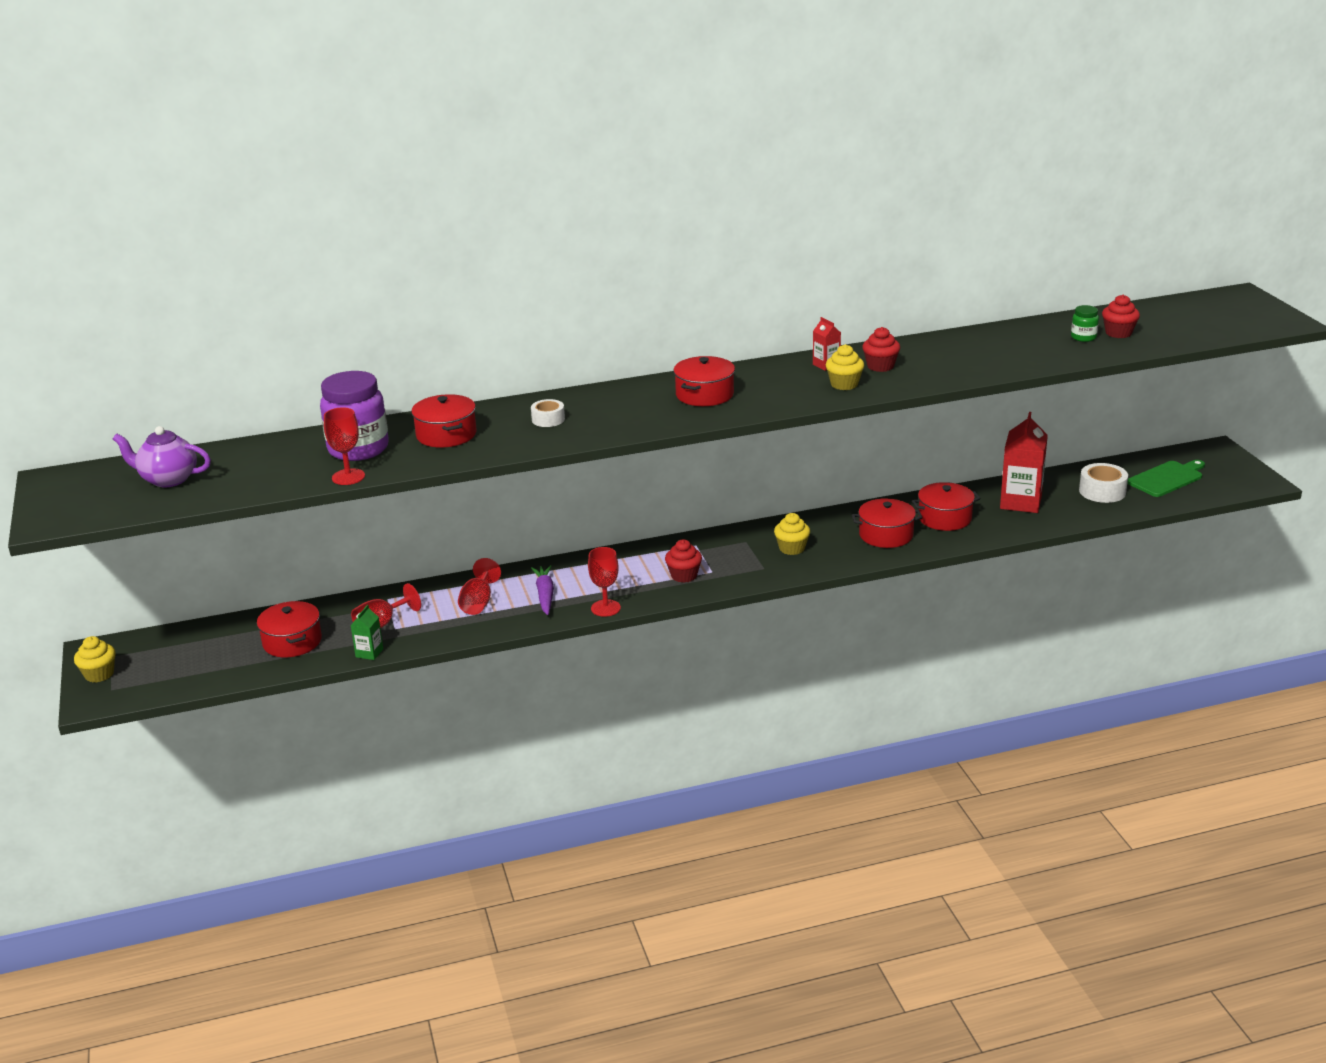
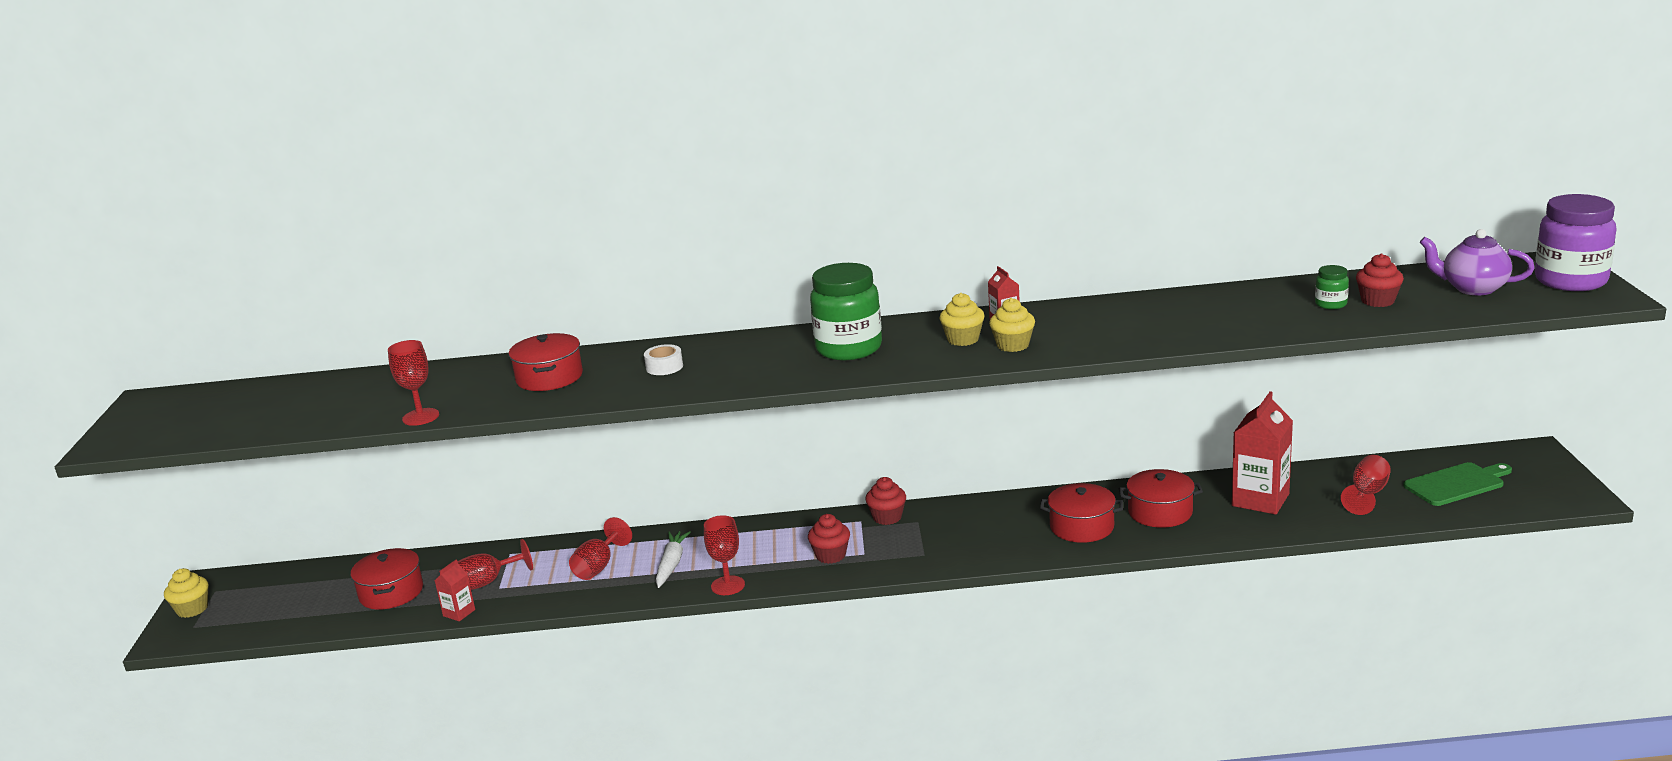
camera: 15 degrees right, 5 degrees down
purple teapot [113,426,211,487] -> purple teapot moved to [1420,229,1535,295]
purple jar [320,371,389,461] -> purple jar moved to [1535,194,1616,291]
green carton [350,605,383,660] -> red carton [435,559,475,621]
purple carrot [531,565,554,615] -> white carrot [656,531,691,588]
red pot [674,356,735,406] -> green jar [810,263,882,360]
yellow cupcake [774,513,810,555] -> yellow cupcake moved to [939,293,984,346]
red cupcake [862,327,900,372] -> red cupcake moved to [865,477,906,525]
white tape [1079,463,1128,503] -> red goblet [1341,455,1391,515]

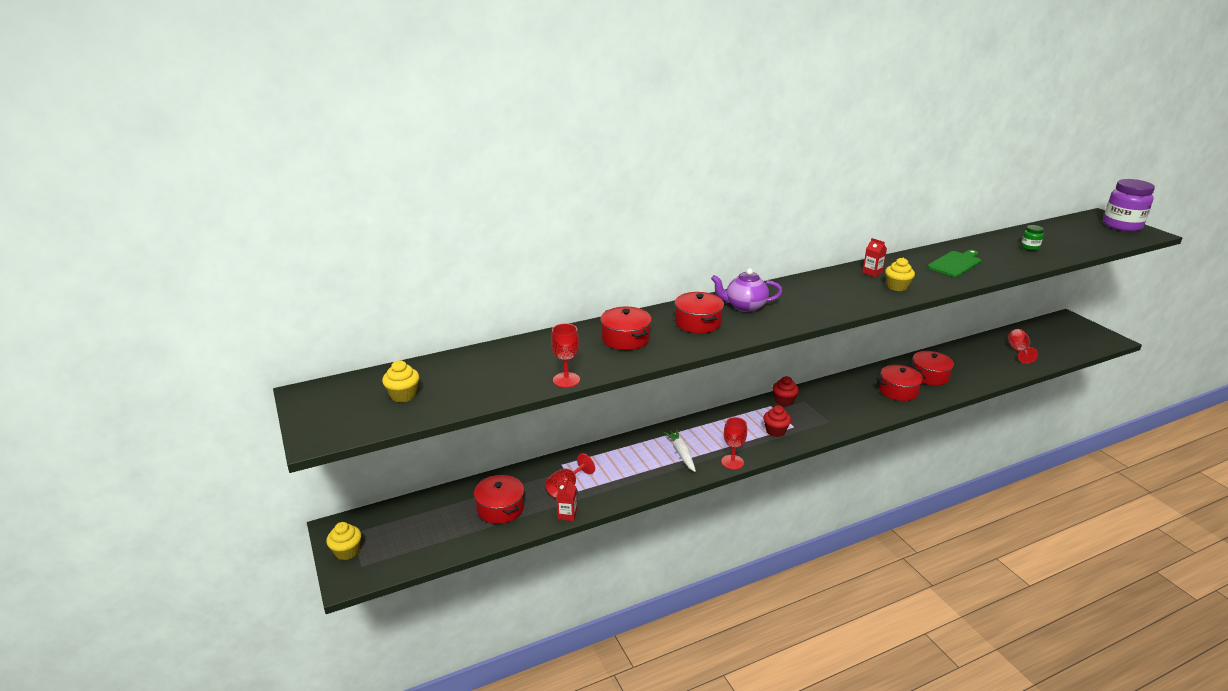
camera: 25 degrees left, 5 degrees up
red goblet [569,517,632,580] -> none
white tape [644,344,683,375] -> red pot [675,292,724,333]
green jar [810,263,882,360] -> none
yellow cupcake [939,293,984,346] -> yellow cupcake moved to [382,360,419,403]
red carton [1232,391,1293,515] -> none
red cupcake [1356,253,1404,307] -> none
green cutting board [1403,462,1512,506] -> green cutting board moved to [928,250,981,277]
purple teapot [1420,229,1535,295] -> purple teapot moved to [711,268,782,312]

